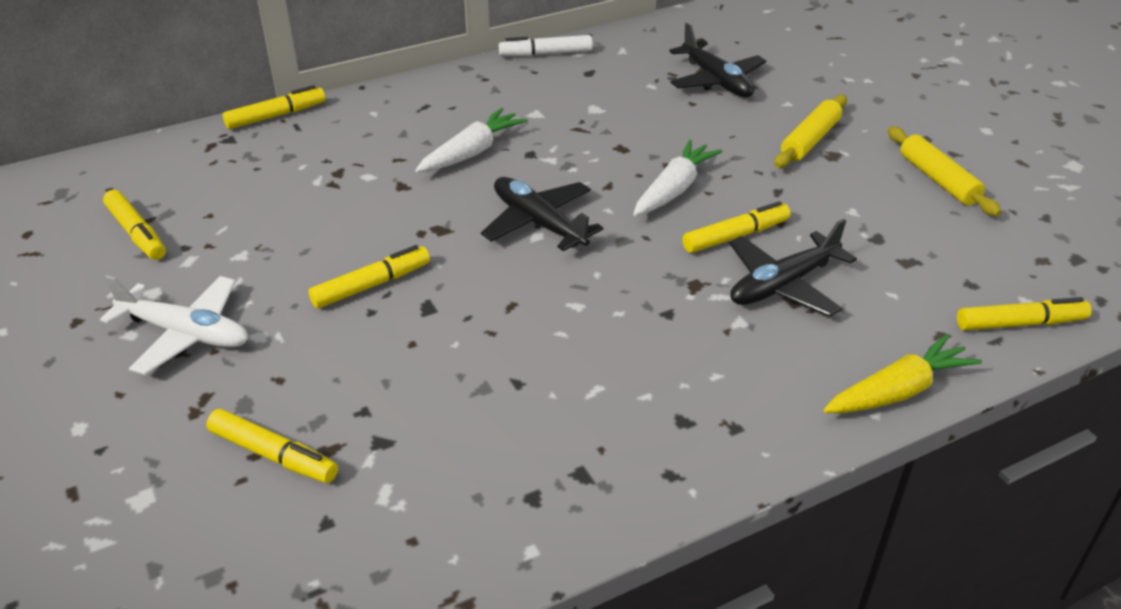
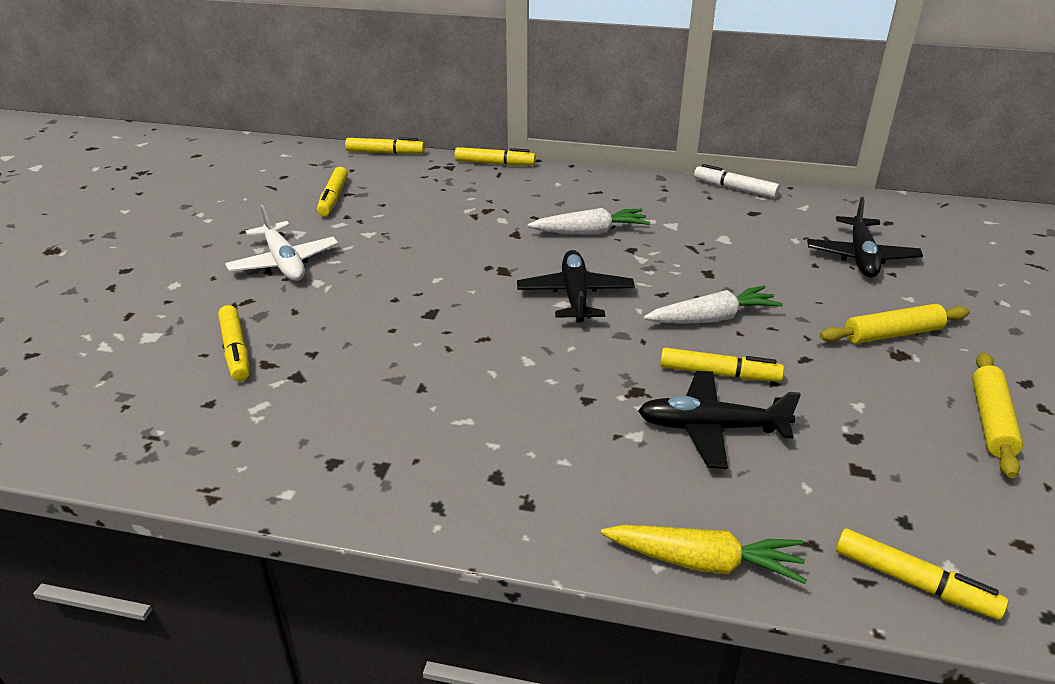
camera: 40 degrees right, 5 degrees down
yellow marker [308,245,430,308] -> yellow marker moved to [345,137,425,154]

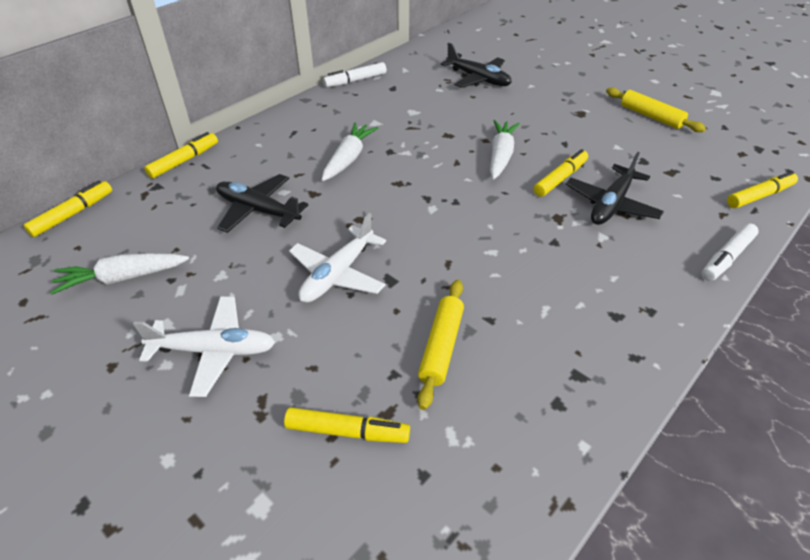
camera: 60 degrees left, 10 degrees up
yellow marker [317,167,348,216] -> white carrot [50,253,189,294]
black plane [517,250,635,323] -> black plane moved to [216,174,308,233]
yellow carrot [601,525,807,584] -> white marker [702,223,759,281]
yellow rolling pin [820,304,970,344] -> yellow rolling pin moved to [417,280,464,410]
none -> white plane [289,213,386,303]

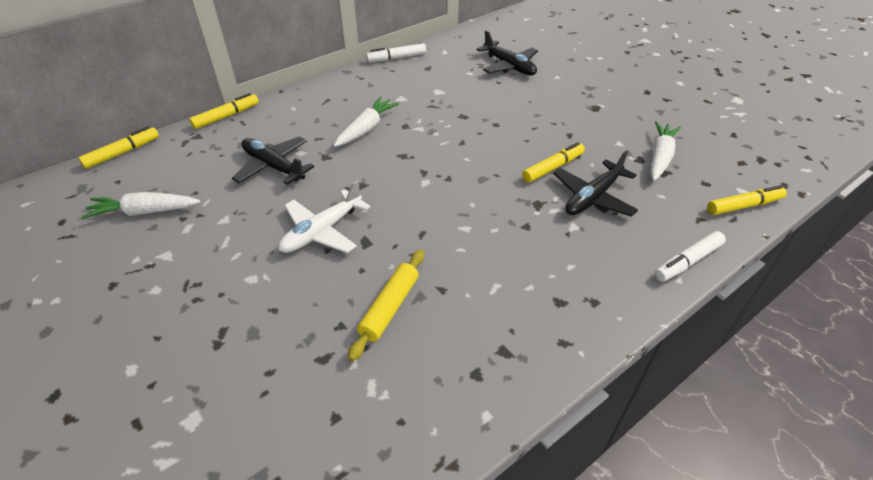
camera: 10 degrees right, 0 degrees up
white plane [133,297,275,397] -> none
yellow marker [284,408,410,443] -> none
white carrot [490,120,520,179] -> white carrot moved to [650,121,681,181]
yellow rolling pin [606,87,706,132] -> none

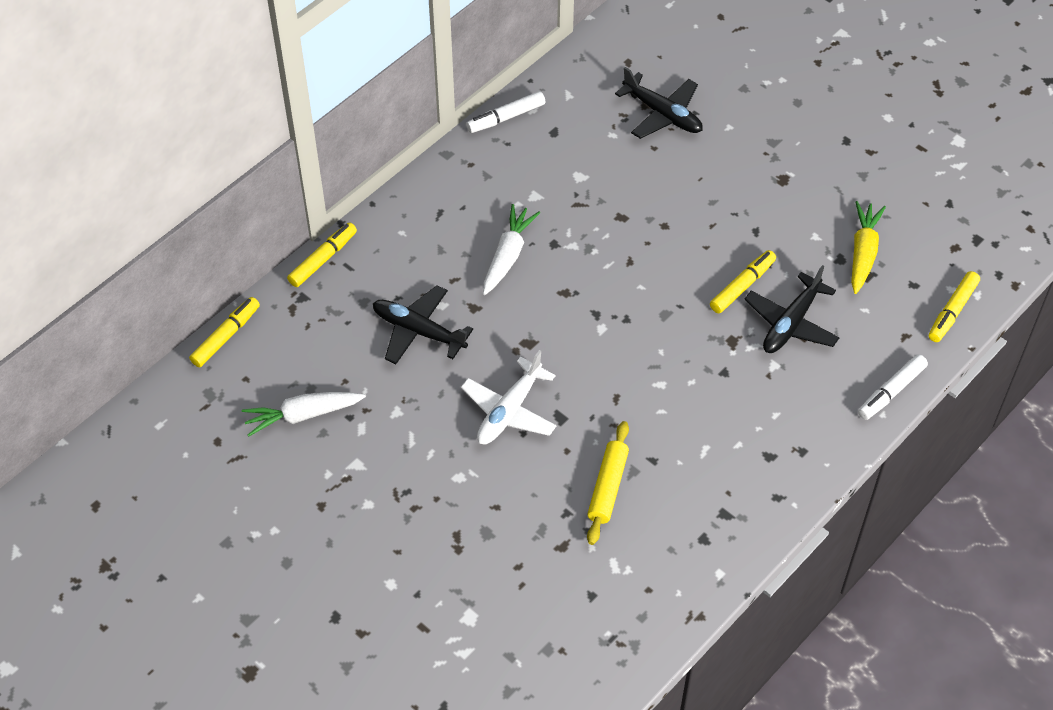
camera: 10 degrees left, 10 degrees up
white carrot [650,121,681,181] -> yellow carrot [851,201,886,294]
yellow marker [707,185,787,215] -> yellow marker turned 150 degrees clockwise [929,271,980,342]

